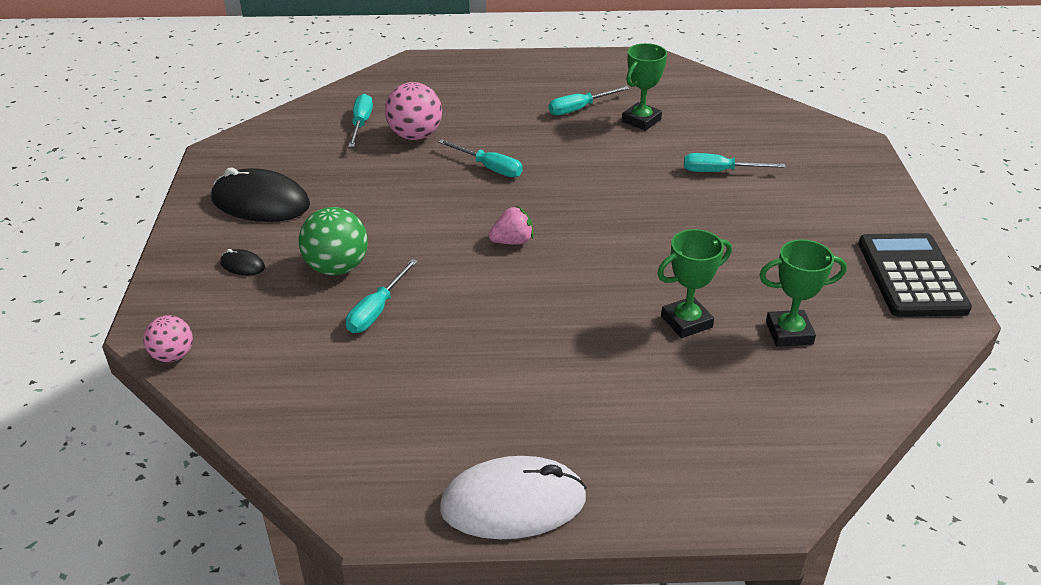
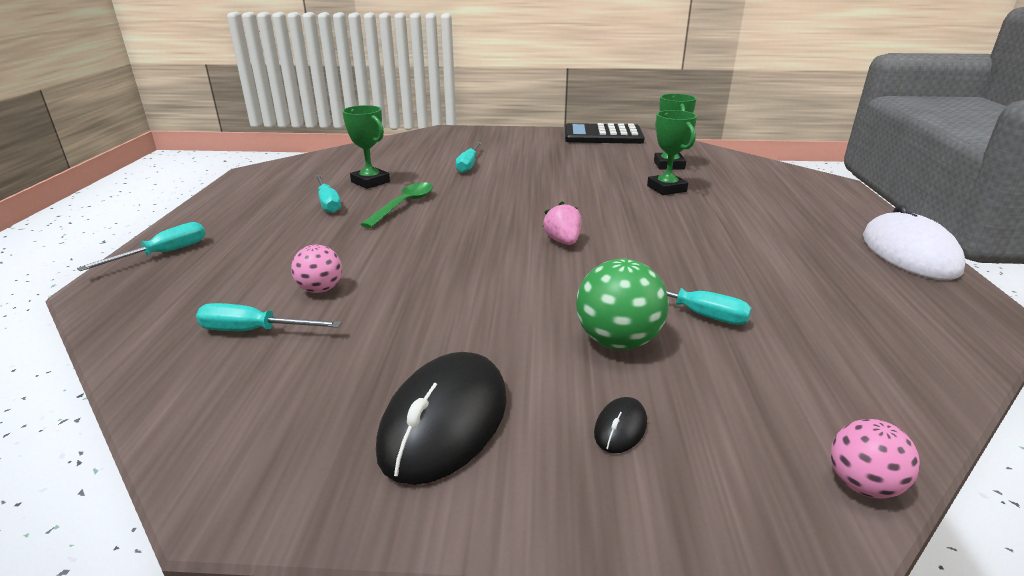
camera: 85 degrees left, 10 degrees down
pink ball [385,82,442,140] -> pink ball [291,245,342,293], size x0.62
turquoise screwdriver [438,140,523,177] -> turquoise screwdriver moved to [77,222,206,271]
none -> green spoon [360,182,433,228]

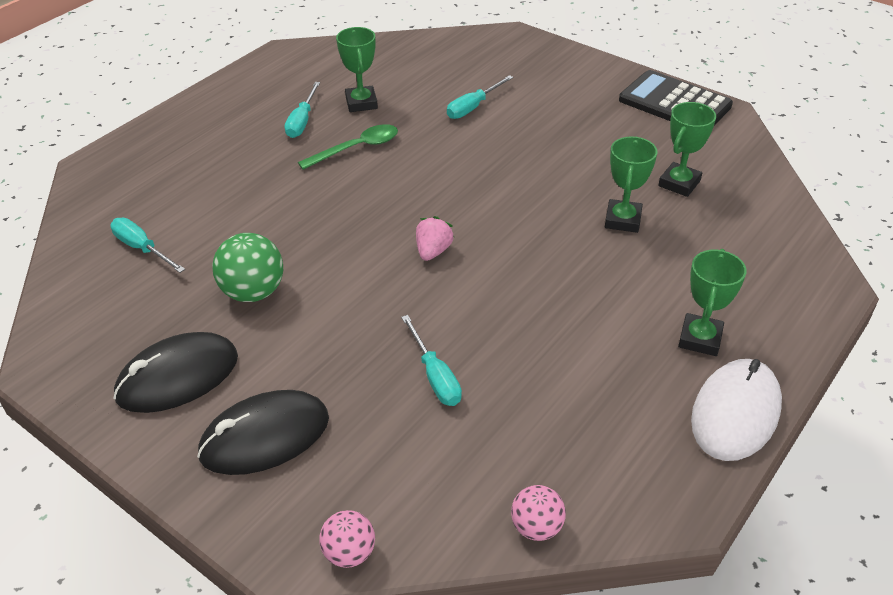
camera: 35 degrees right, 15 degrees up
turquoise screwdriver [77,222,206,271] -> none
pink ball [291,245,342,293] -> pink ball moved to [511,485,566,541]
green ball [576,259,669,350] -> green ball moved to [212,233,283,302]
black mouse [594,397,647,453] -> black mouse [197,390,329,475], size x2.32
none -> green trophy [678,249,747,356]

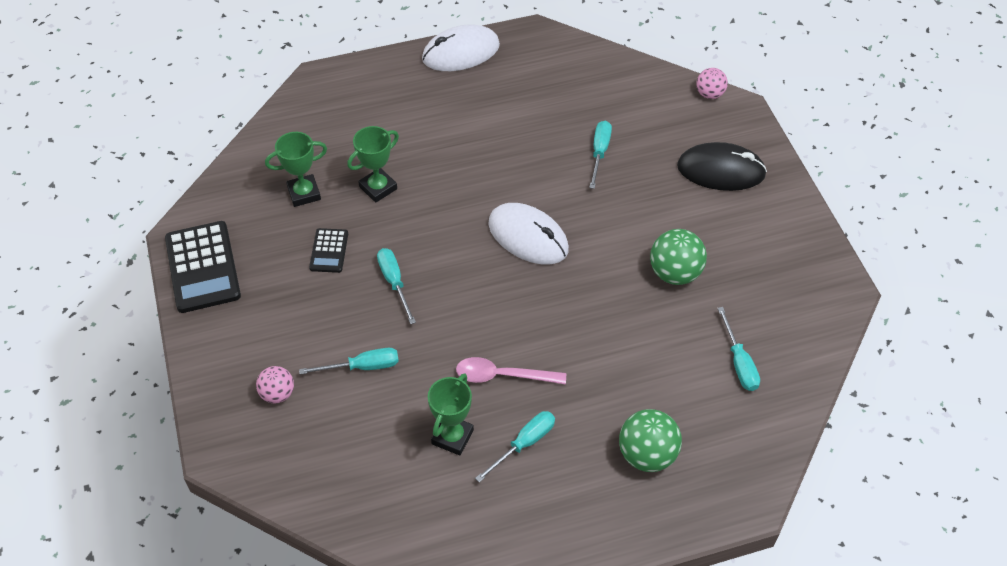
camera: 145 degrees left, 10 degrees up
black mouse [113,332,238,413] -> none
green spoon [298,124,398,170] -> pink spoon [456,357,566,384]
pink strawberry [416,216,454,261] -> white mouse [488,203,569,264]
pink ball [511,485,566,541] -> pink ball moved to [256,366,294,403]
green trophy [678,249,747,356] -> none
none -> black calculator [309,228,348,273]
none -> turquoise screwdriver [377,248,416,324]
none -> green ball [619,409,682,472]

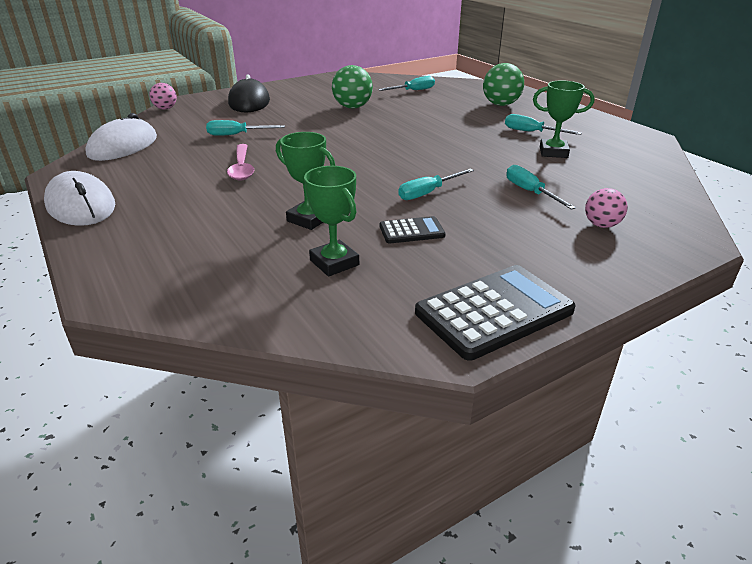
camera: 105 degrees left, 20 degrees down
pink spoon [456,357,566,384] -> pink spoon moved to [227,144,254,181]
white mouse [488,203,569,264] -> white mouse moved to [85,113,157,161]

